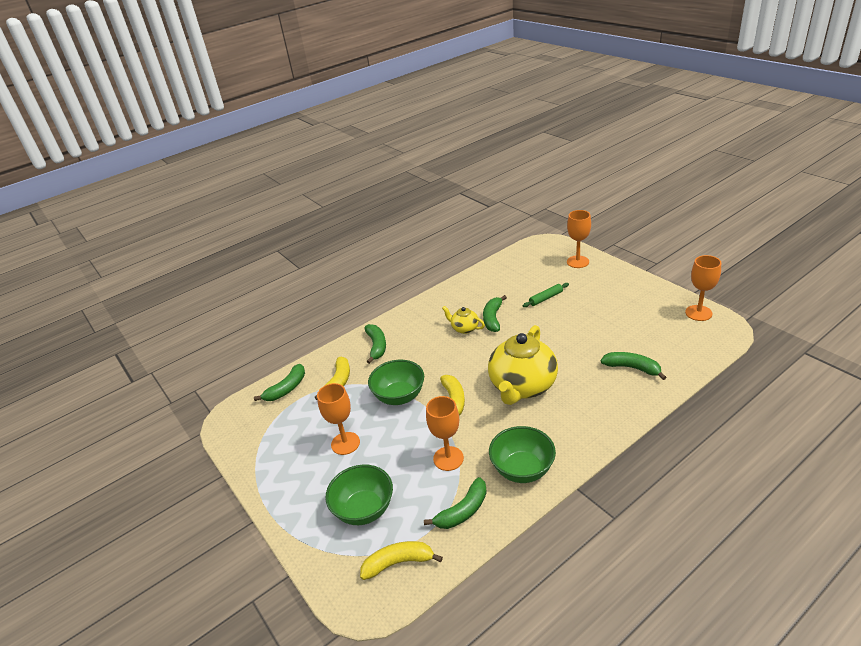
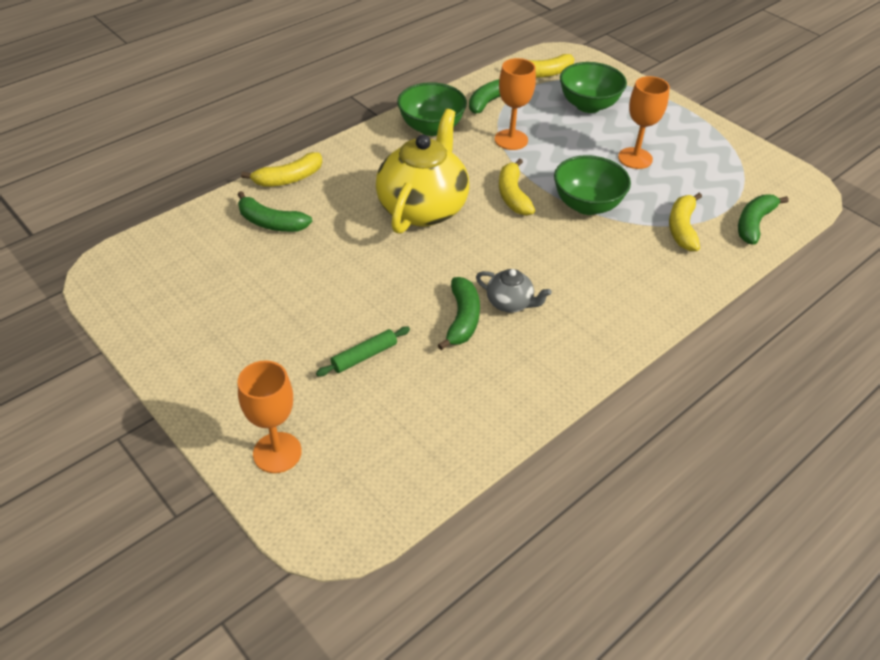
camera: 170 degrees right, 10 degrees up
green banana [364,324,386,364] -> none
yellow teapot [442,306,485,334] -> grey teapot [476,269,552,313]
orange goblet [685,255,721,321] -> none
none -> yellow banana [241,152,322,187]

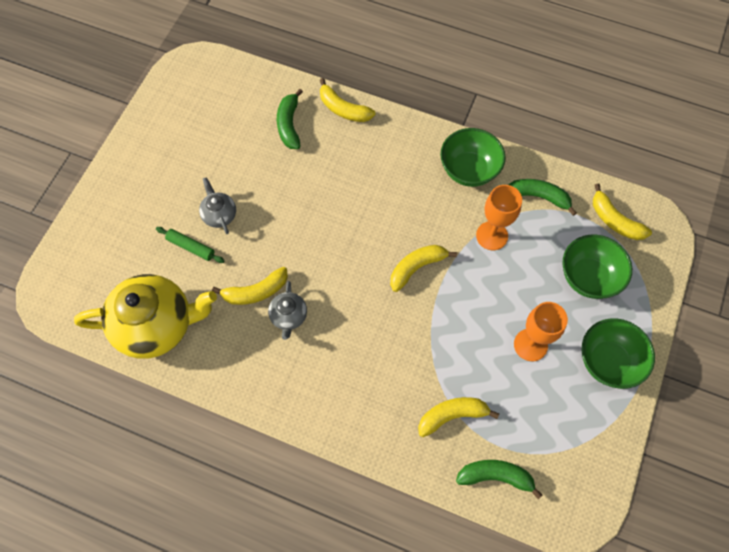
camera: 65 degrees right, 20 degrees up
orange goblet [238,360,302,473] -> none
yellow teapot [376,109,469,234] -> yellow teapot moved to [74,274,217,359]
green banana [438,277,480,350] -> yellow banana [212,267,288,305]
green bowl [554,155,631,215] -> green bowl moved to [582,318,655,389]
none -> grey teapot [199,177,236,234]

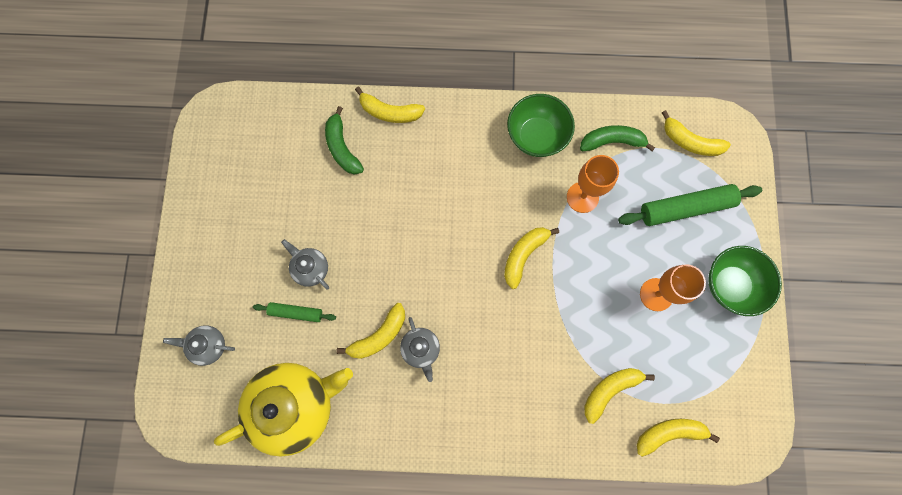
camera: 20 degrees left, 10 degrees up
green banana [456,460,542,499] -> yellow banana [637,419,720,457]
green bowl [562,235,632,299] -> green rolling pin [618,184,762,226]
none -> grey teapot [163,326,235,366]

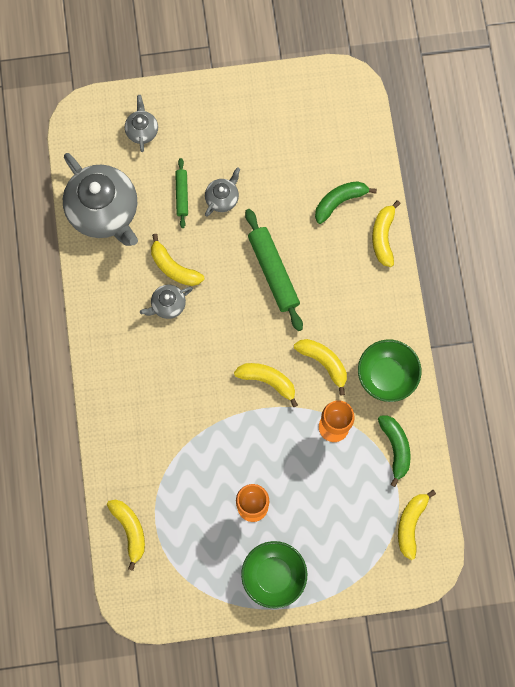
camera: 80 degrees right, 0 degrees up
yellow teapot [214,363,353,457] -> grey teapot [63,153,138,246]
yellow banana [584,368,655,424] -> yellow banana moved to [294,339,347,395]
green rolling pin [618,184,762,226] -> green rolling pin moved to [245,209,303,331]

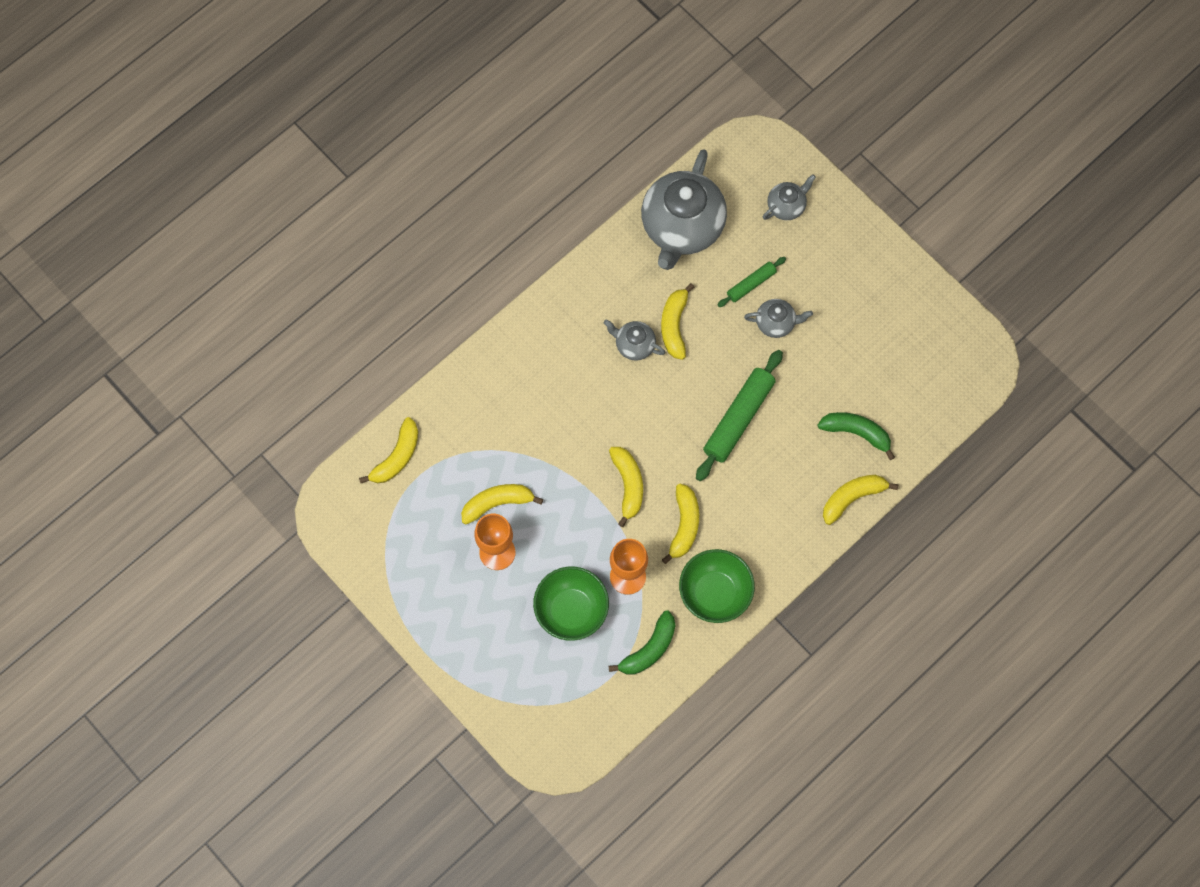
camera: 55 degrees right, 5 degrees down
green bowl [241,541,307,608] -> green bowl moved to [533,567,609,641]
yellow banana [398,490,436,560] -> yellow banana moved to [461,484,543,525]

